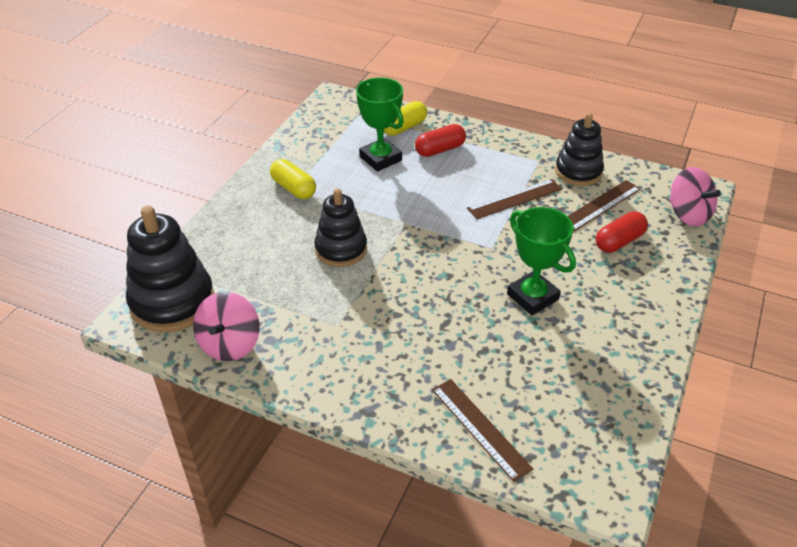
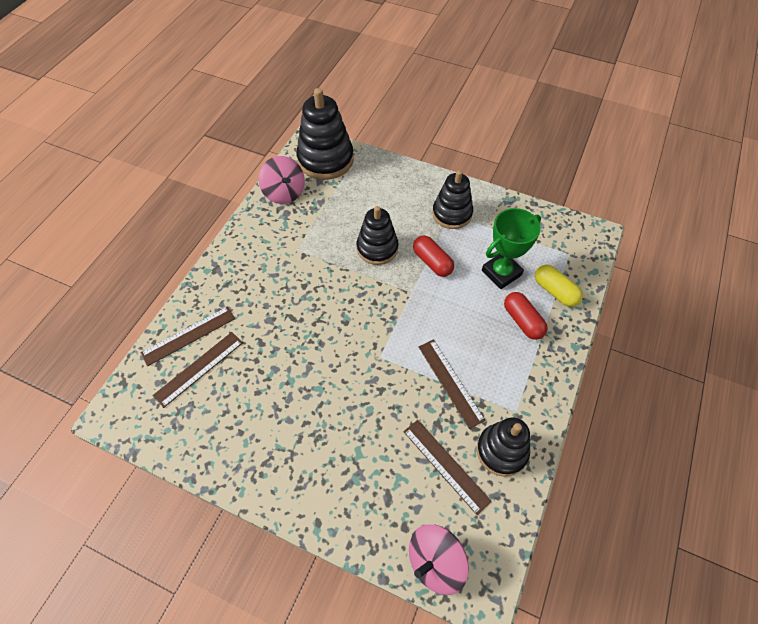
camera: 90 degrees right, 15 degrees up
pink spinning top [193,292,260,361] -> pink spinning top turned 135 degrees counterclockwise [258,156,305,204]
yellow capsule [270,159,316,199] -> black stacking toy [432,170,473,229]
green trophy [507,207,576,315] -> none
red capsule [596,211,648,253] -> red capsule moved to [413,235,454,277]
none -> brown ruler [153,332,243,408]

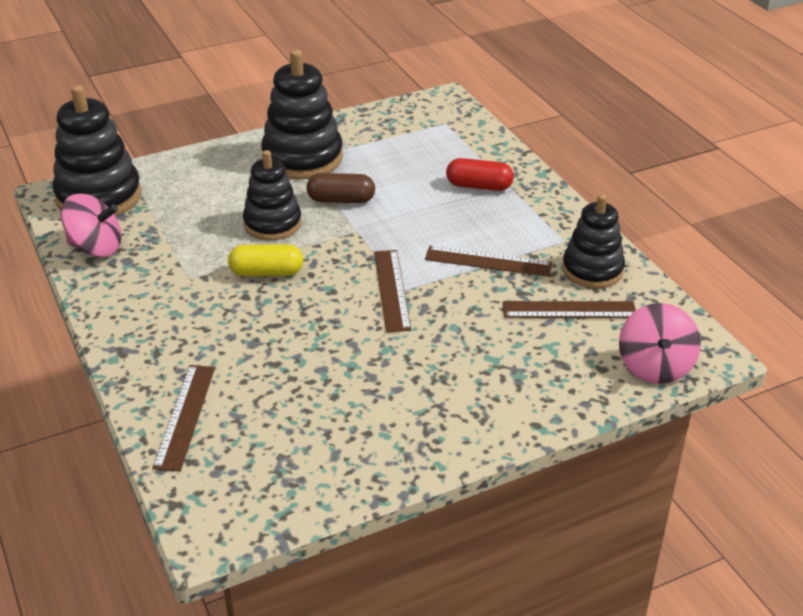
camera: 50 degrees left, 20 degrees down
brown ruler [153,332,243,408] -> brown ruler moved to [374,250,411,332]
red capsule [413,235,454,277] -> brown capsule [306,173,375,203]
black stacking toy [432,170,473,229] -> black stacking toy [261,50,343,179], size x1.50
green trophy [482,208,541,289] -> none
yellow capsule [535,265,583,307] -> yellow capsule moved to [228,244,303,276]

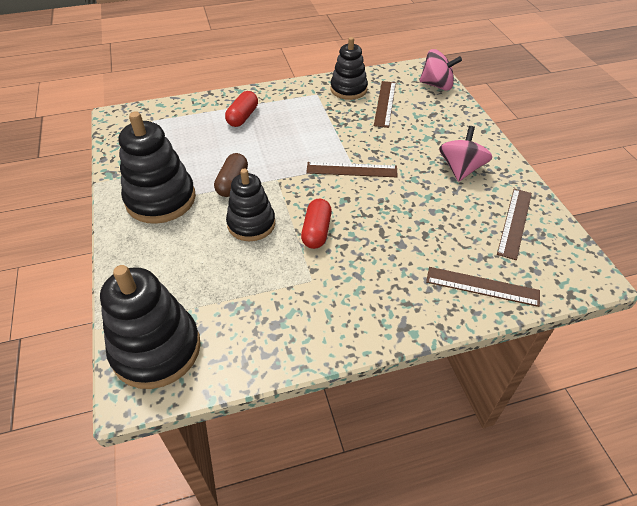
camera: 80 degrees left, 10 degrees up
pink spinning top [61,194,121,257] -> pink spinning top moved to [439,126,492,182]
yellow capsule [228,244,303,276] -> red capsule [301,199,332,249]
brown ruler [425,246,552,277] -> brown ruler moved to [497,189,532,260]

